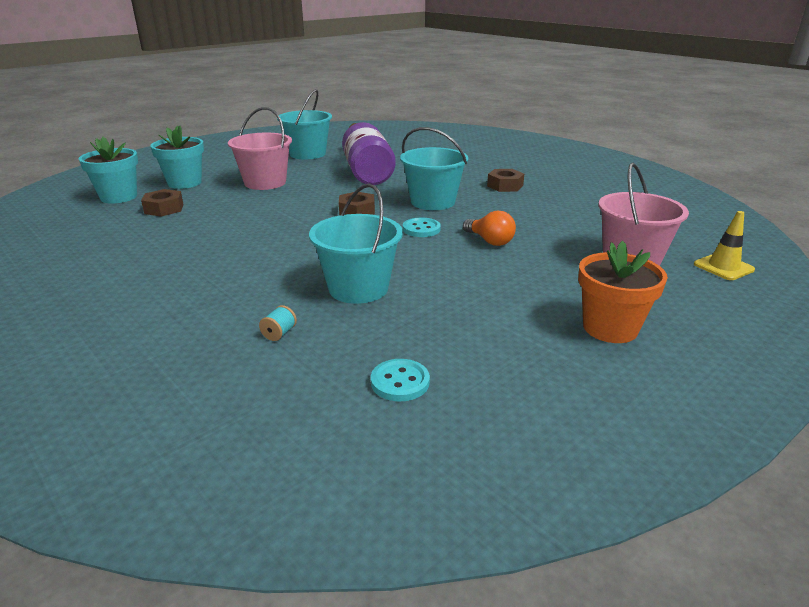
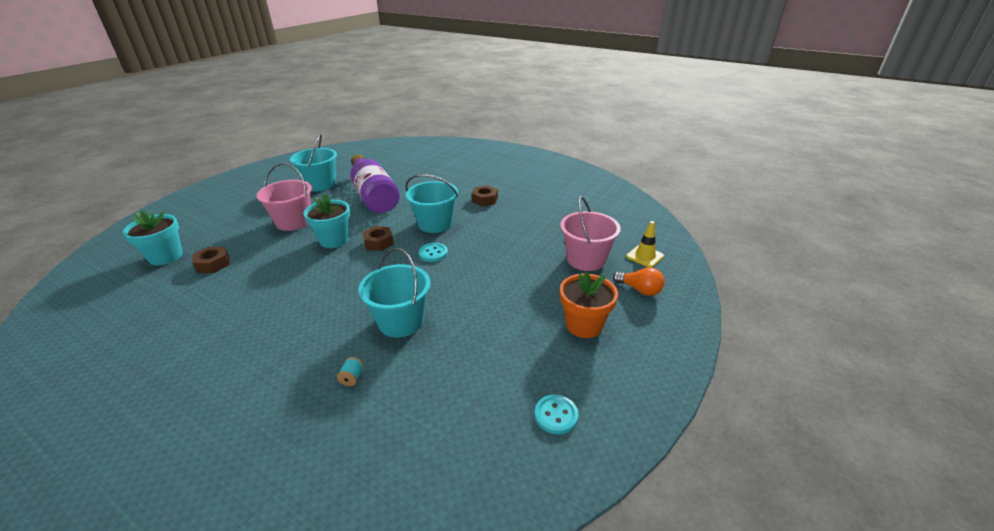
camera: 15 degrees left, 5 degrees up
turquoise flower pot [150,126,204,189] -> turquoise flower pot moved to [304,194,350,248]
turquoise button [371,359,430,401] -> turquoise button moved to [535,394,578,435]
orange light bulb [463,210,516,246] -> orange light bulb moved to [613,267,665,296]

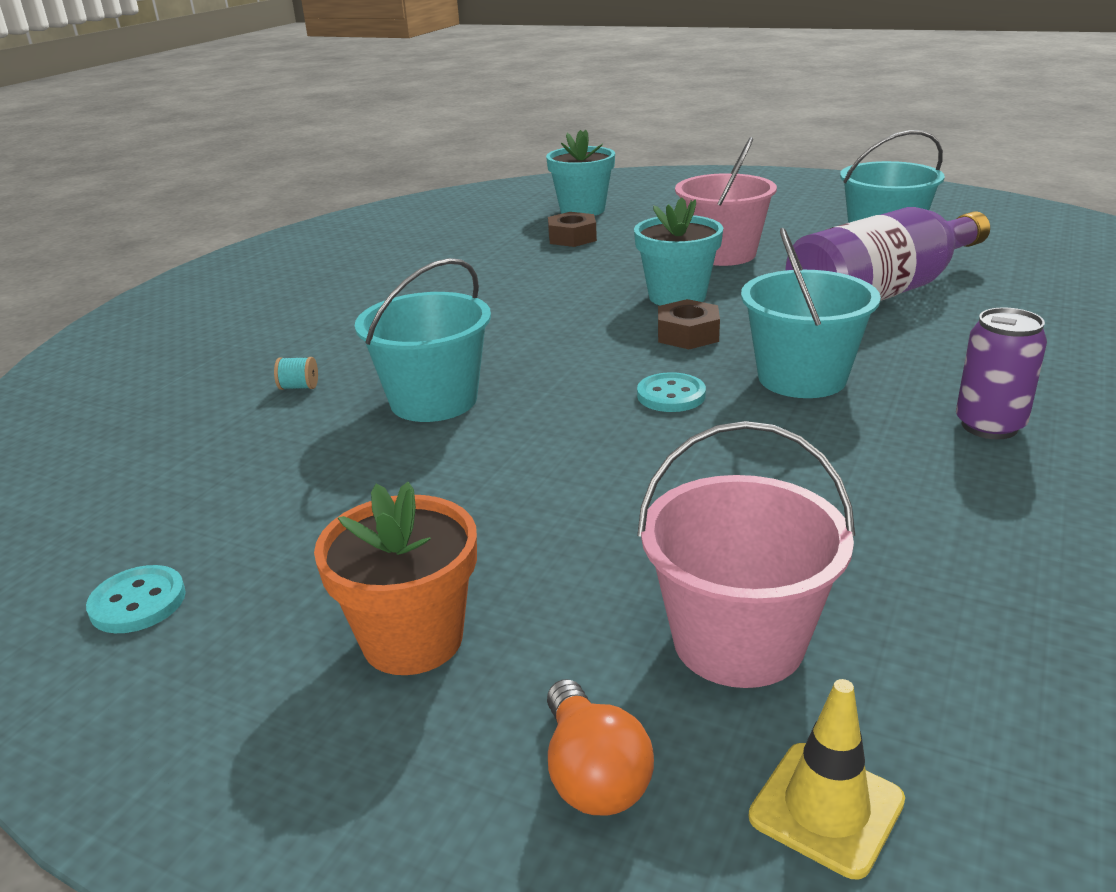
camera: 85 degrees right, 5 degrees down
brown nut [471,185,498,206] -> purple can [956,308,1047,439]
orange light bulb [613,267,665,296] -> orange light bulb turned 45 degrees counterclockwise [547,679,654,815]

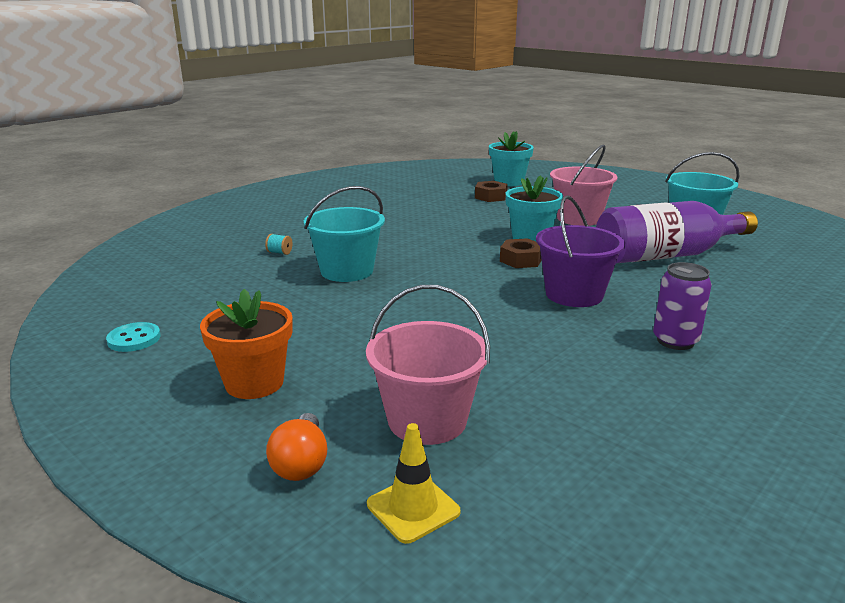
camera: 15 degrees right, 5 degrees down
turquoise button [637,372,706,412] -> none
turquoise bucket [741,228,881,398] -> purple bucket [536,195,625,307]

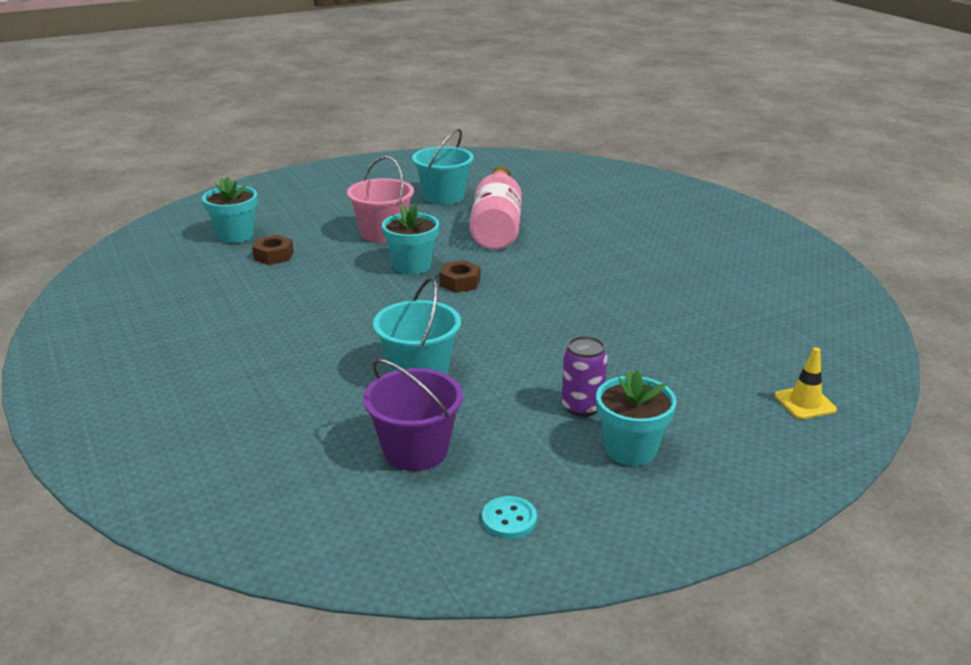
camera: 70 degrees left, 5 degrees up
orange flower pot [200,289,293,399] -> turquoise flower pot [596,370,677,466]
turquoise spool [265,234,293,255] -> none
orange light bulb [266,413,328,481] -> none
pink bucket [366,285,490,445] -> none
purple bucket [536,195,625,307] -> purple bucket moved to [363,359,463,471]
purple bottle [596,201,758,264] -> pink bottle [469,167,522,250]
purple can [653,262,712,350] -> purple can moved to [561,336,607,417]

